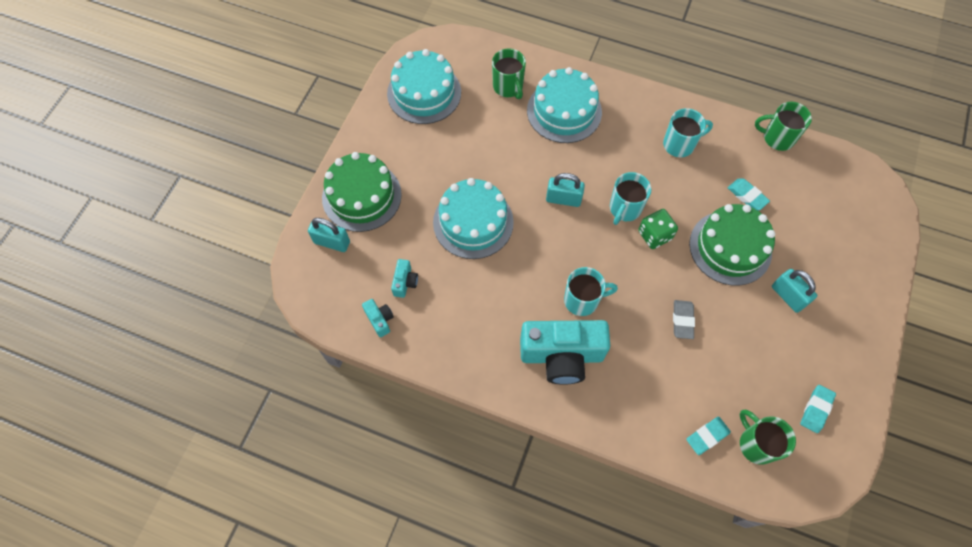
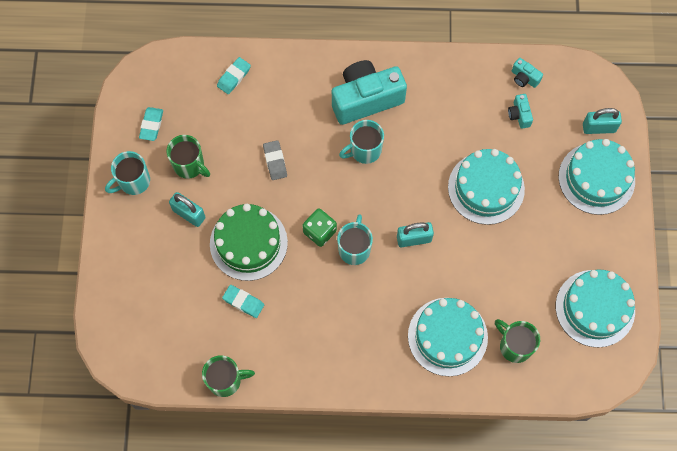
camera: 160 degrees right, 5 degrees up
green cake [322,152,402,232] -> turquoise cake [559,139,635,215]
turquoise mug [663,108,713,157] -> turquoise mug moved to [105,151,150,195]
green mug [740,410,796,465] -> green mug moved to [166,135,210,179]

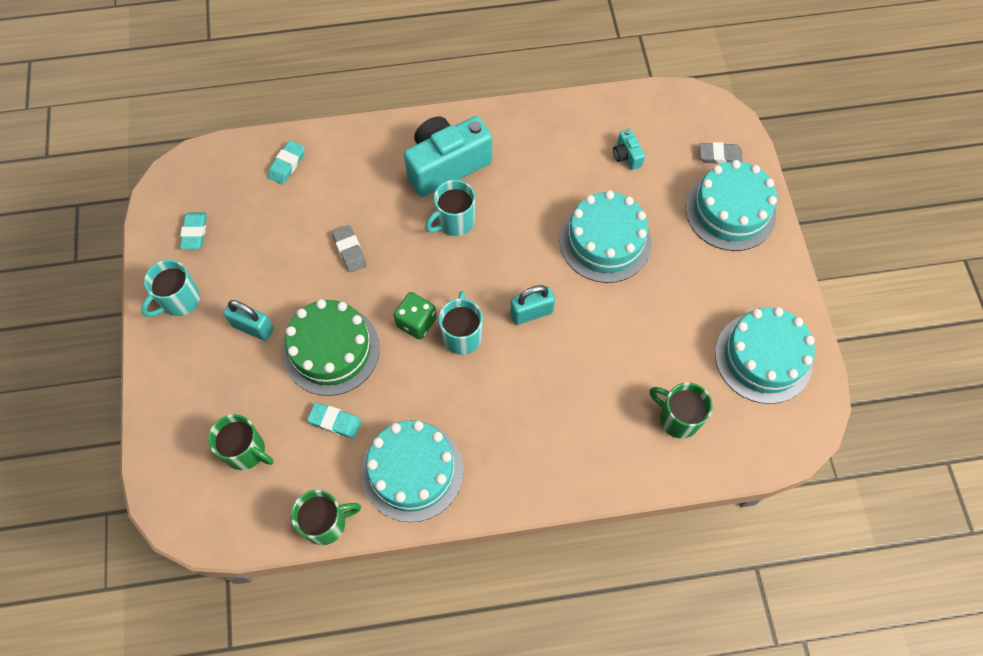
camera: 10 degrees left, 5 degrees down
green mug [166,135,210,179] -> green mug moved to [208,414,274,470]
turquoise cake [408,298,488,376] -> turquoise cake moved to [361,420,464,522]
turquoise camera [512,58,543,88] -> none
turquoise padlock [583,108,622,134] -> grey eraser [700,142,743,164]

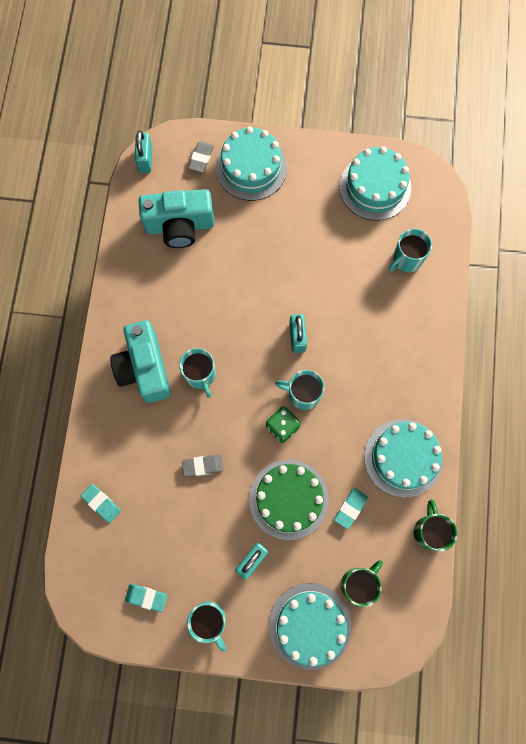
camera: 75 degrees left, 10 degrees up
turquoise cake [560,190,652,283] -> turquoise cake moved to [269,583,351,670]
turquoise camera [613,129,645,170] -> turquoise camera [138,189,214,248], size x2.35
green mug [650,382,713,439] -> turquoise mug [389,229,432,272]
none -> turquoise padlock [135,131,152,173]

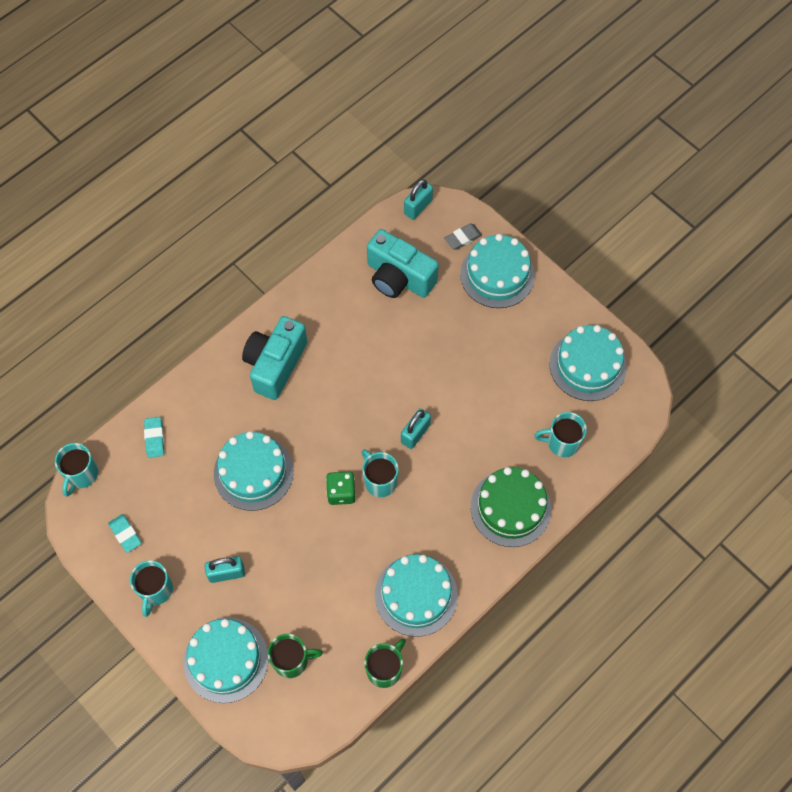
camera: 40 degrees right, 10 degrees down
turquoise mug [179,348,216,398] -> turquoise mug moved to [55,443,98,497]
grey eraser [182,455,223,477] -> turquoise cake [214,431,294,511]
green cake [249,460,329,540] -> green cake moved to [471,467,551,547]
turquoise eraser [334,488,368,530] -> none

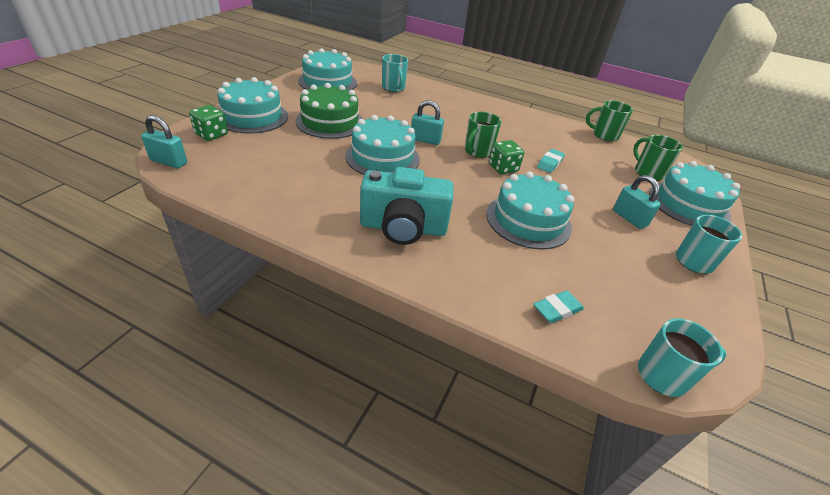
camera: 115 degrees left, 25 degrees down
turquoise eraser [108,514,141,553] -> turquoise eraser moved to [537,149,565,173]
turquoise mug [361,449,399,497] -> green mug [465,112,501,158]
turquoise camera [367,229,439,298] -> none
turquoise cake [375,554,458,637] -> turquoise cake moved to [345,115,420,175]
grey eraser [444,223,482,250] -> green dice [189,105,228,141]
green cake [471,467,551,547] -> green cake moved to [295,83,363,139]

